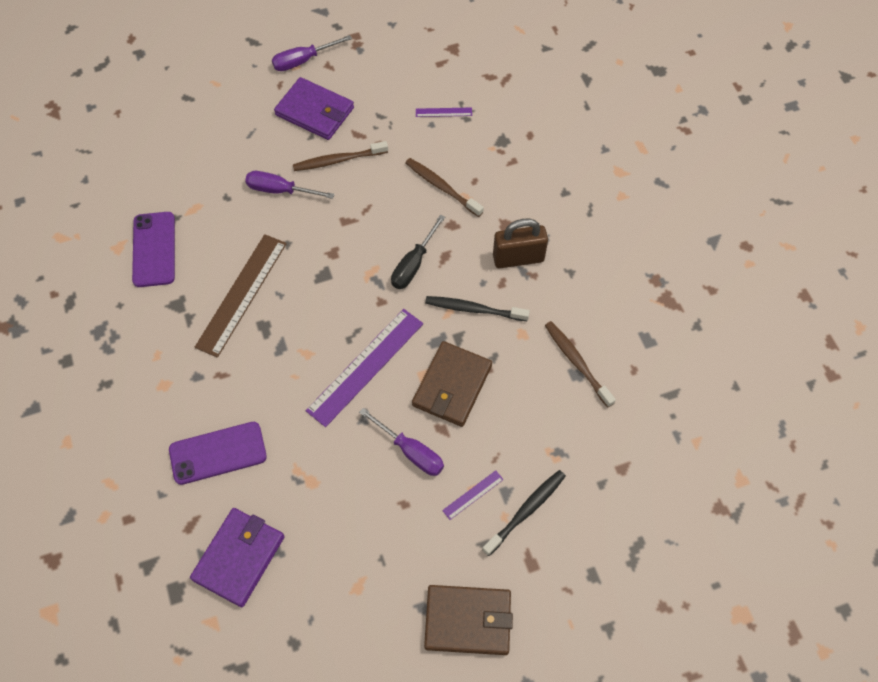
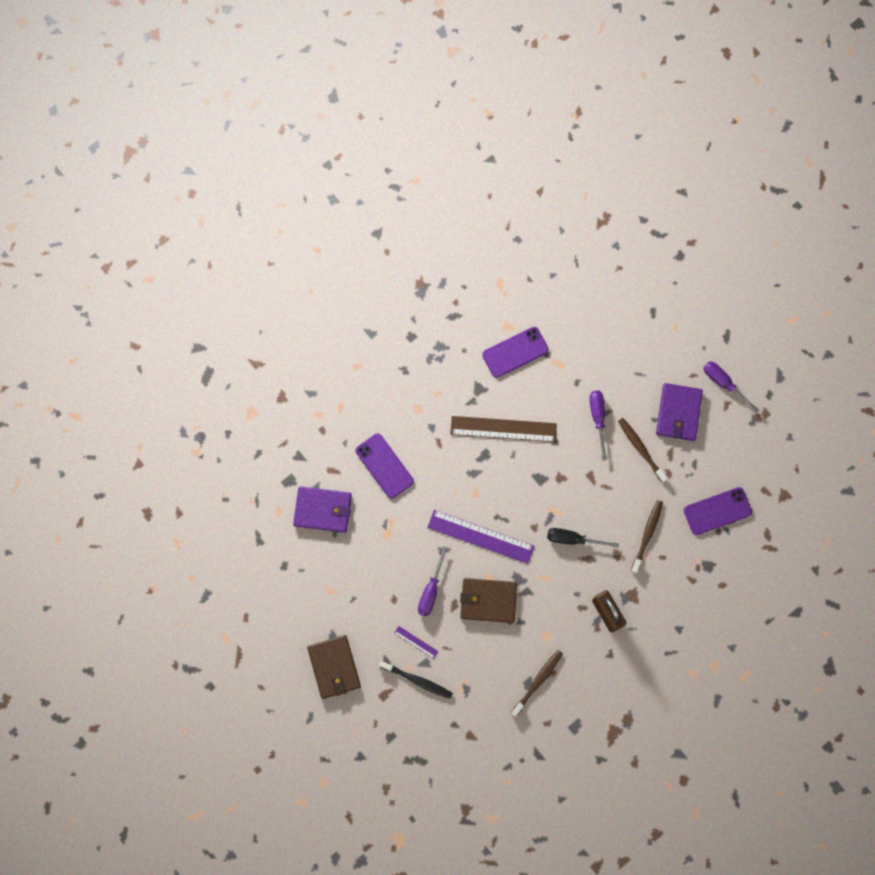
camera: 70 degrees right, 15 degrees up
purple ruler [416,107,472,117] -> purple phone [684,487,752,535]
black toothbrush [425,296,530,321] -> none

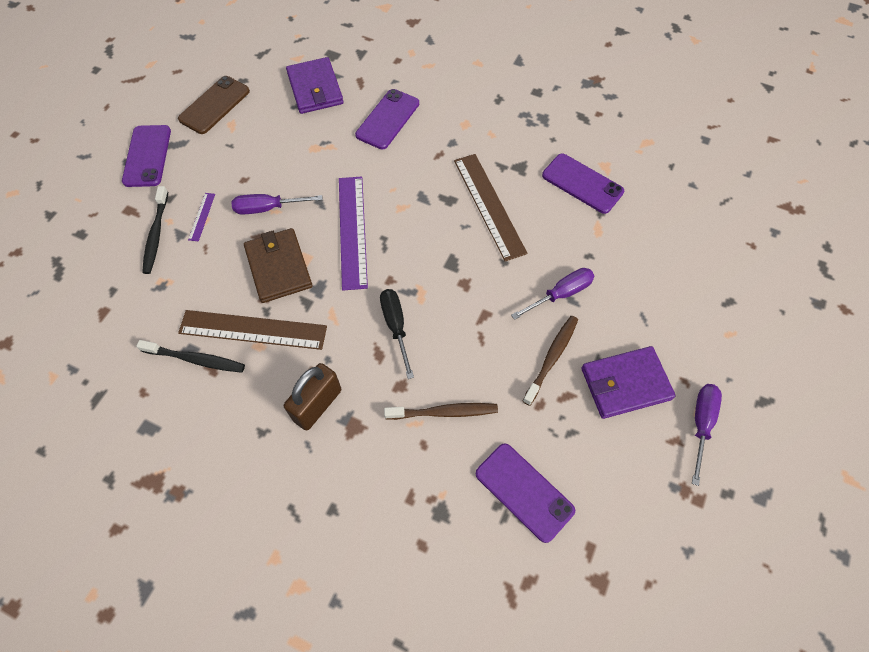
camera: 65 degrees right, 15 degrees down
brown wallet [307,635,361,699] -> purple phone [122,125,171,187]
brown toothbrush [511,650,563,717] -> black toothbrush [136,340,245,373]
none -> brown phone [178,76,250,134]
none -> brown ruler [178,310,327,350]

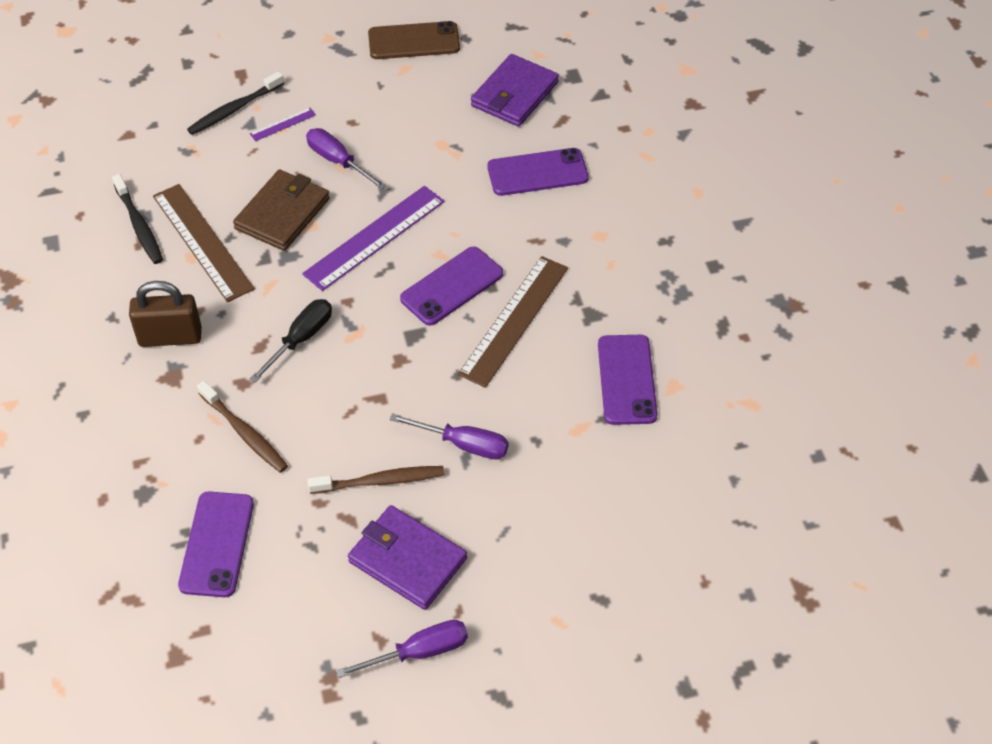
camera: 50 degrees right, 10 degrees down
purple phone [122,125,171,187] -> purple phone moved to [400,247,503,326]

